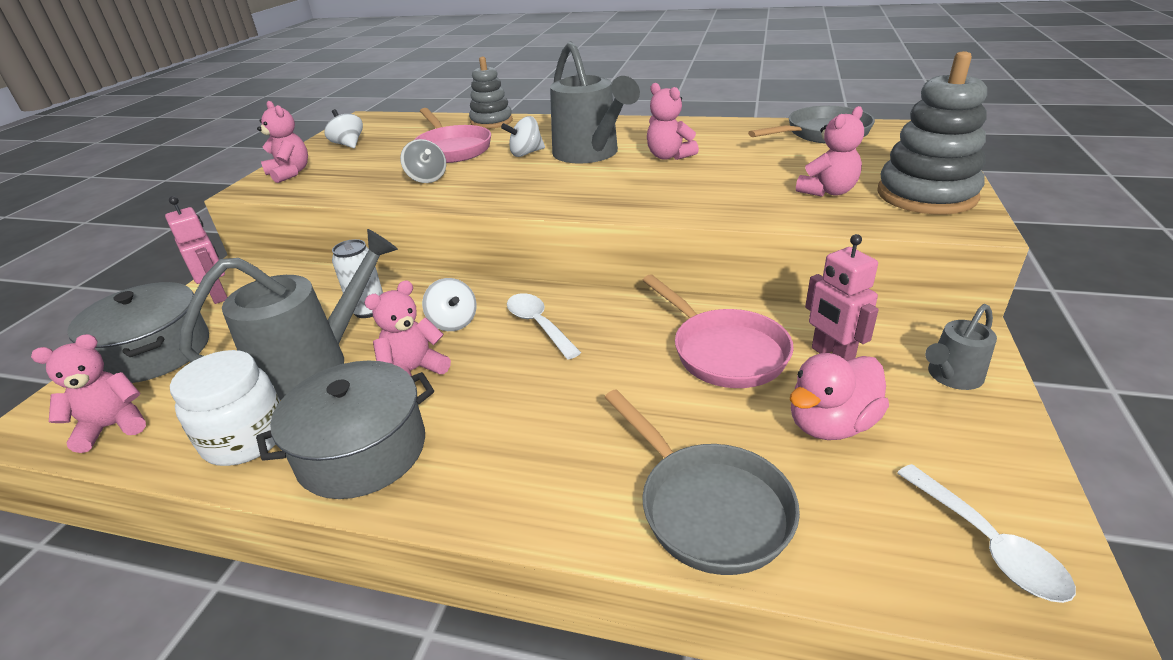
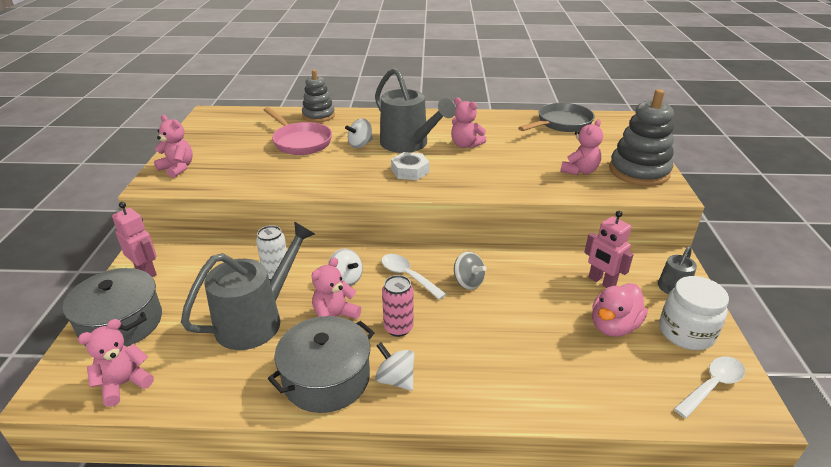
camera: 15 degrees left, 0 degrees up
white jar [170,350,280,466] -> white jar moved to [659,276,729,350]
white spinning top [324,109,363,148] -> white spinning top moved to [375,342,414,391]
grey spinning top [400,139,446,183] -> grey spinning top moved to [454,251,487,290]
grey pan [604,389,800,575] -> none
pink pan [643,275,794,388] -> none
white spoon [897,464,1076,603] -> white spoon turned 90 degrees counterclockwise [674,356,745,418]
none -> pink can [382,275,414,337]
none -> white nut [391,152,429,180]

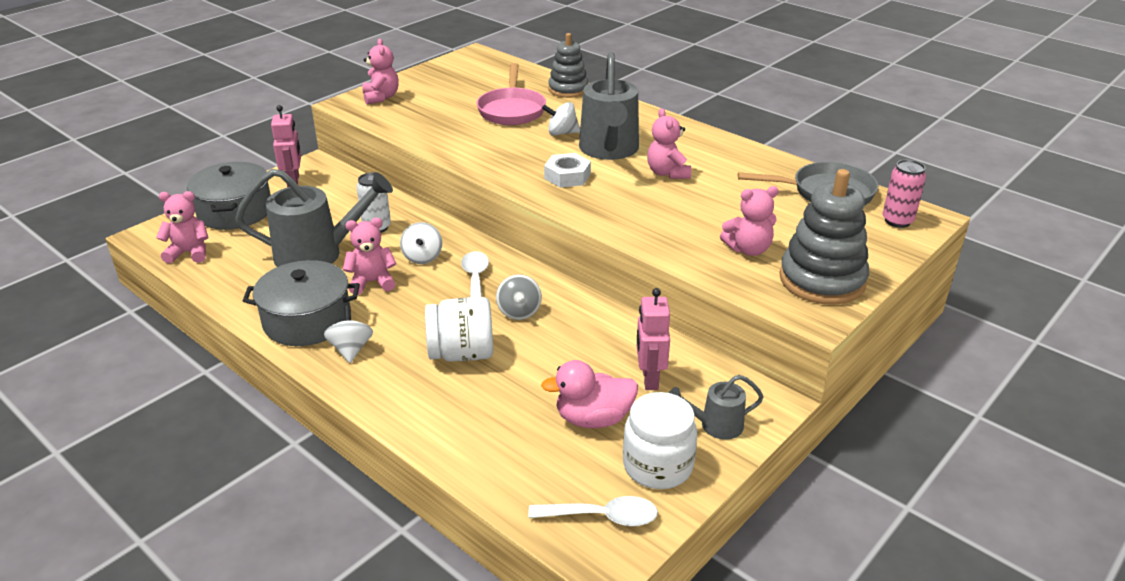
camera: 40 degrees right, 0 degrees up
pink can [382,275,414,337] -> pink can moved to [882,160,926,228]
none -> white jar [425,297,493,362]

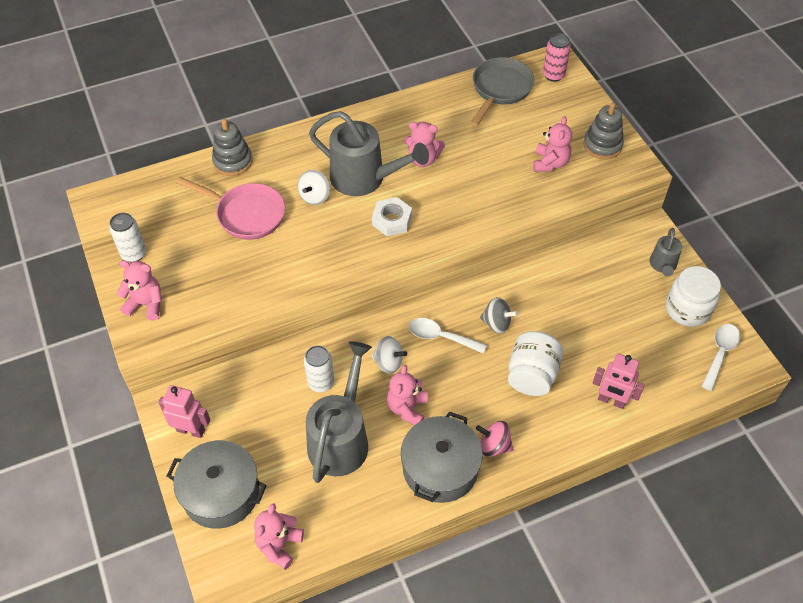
camera: 65 degrees left, 20 degrees up
white spinning top [324,305,373,363] -> pink spinning top [476,421,514,457]
pink duck [541,360,638,428] -> none
pink robot [636,288,670,390] -> pink robot moved to [592,354,645,409]
grey stacking toy [779,169,869,305] -> grey stacking toy [583,102,624,159], size x0.66
none -> white can [109,213,146,262]

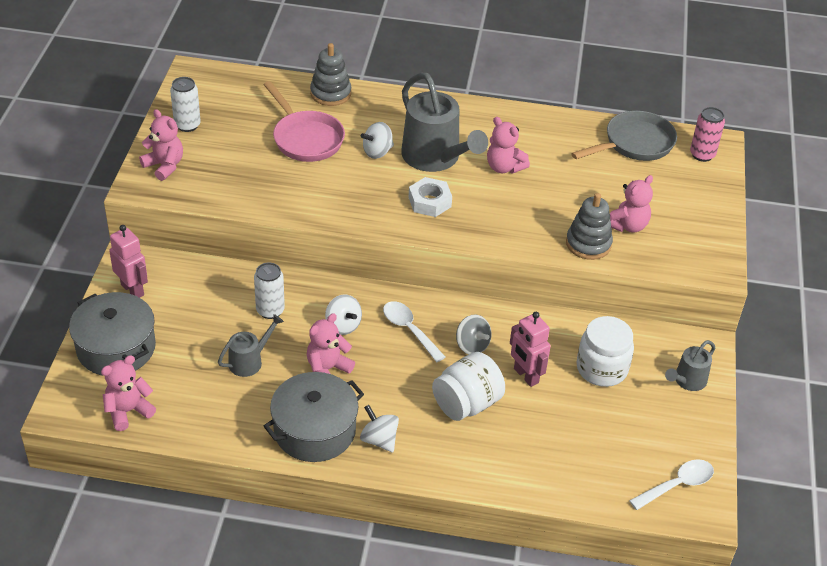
camera: 30 degrees right, 10 degrees down
grey watering can [306,341,372,483] -> grey watering can [218,314,284,377], size x0.51
pink spinning top [476,421,514,457] -> white spinning top [360,405,399,453]
grey stacking toy [583,102,624,159] -> grey stacking toy moved to [566,193,613,260]
pink robot [592,354,645,409] -> pink robot moved to [510,312,551,387]
white jar [666,266,721,327] -> white jar moved to [577,316,634,387]

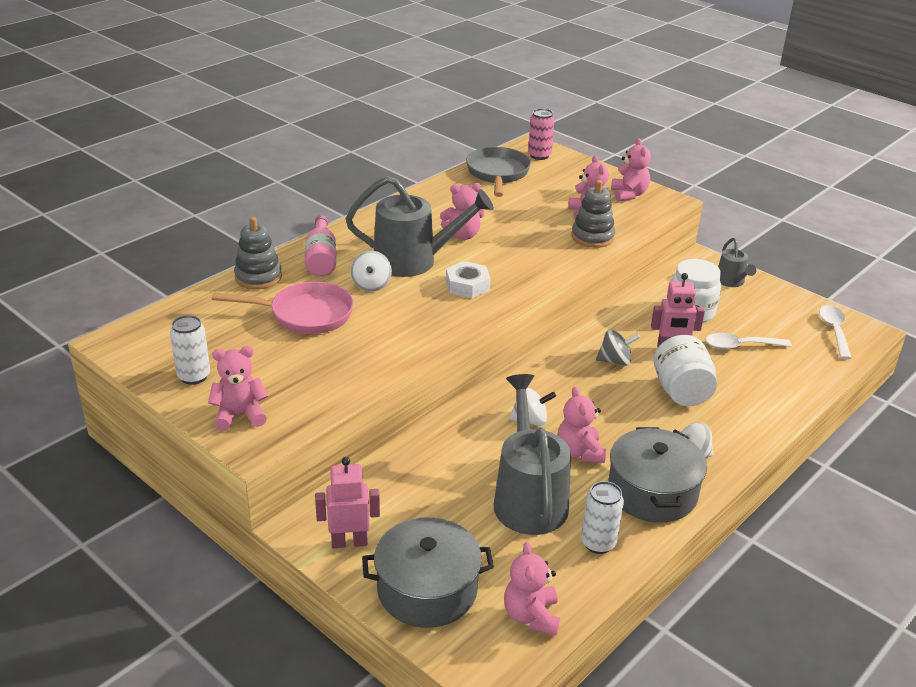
camera: 55 degrees left, 10 degrees down
grey watering can [218,314,284,377] -> grey watering can [494,374,571,535], size x1.96
white can [254,262,285,319] -> white can moved to [581,481,624,554]
white spoon [383,301,445,362] -> white spoon moved to [706,333,792,349]
none -> pink bottle [305,215,336,276]
none -> pink teddy bear [611,138,651,202]

